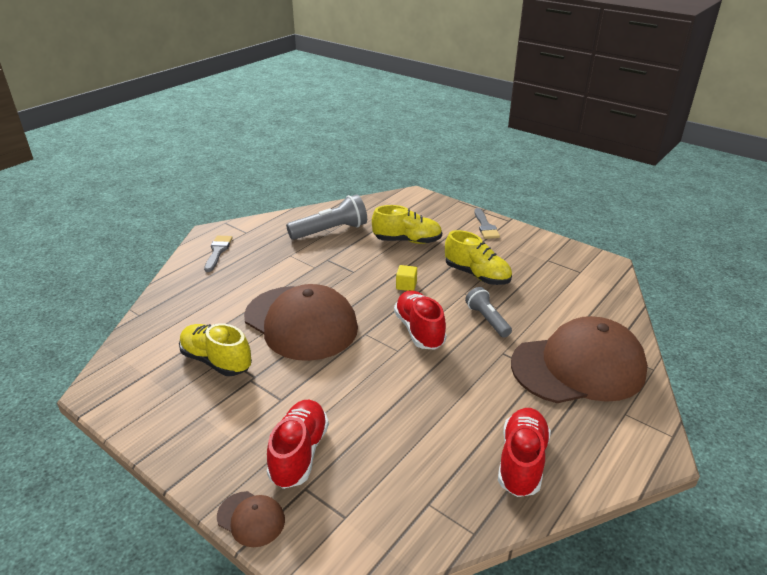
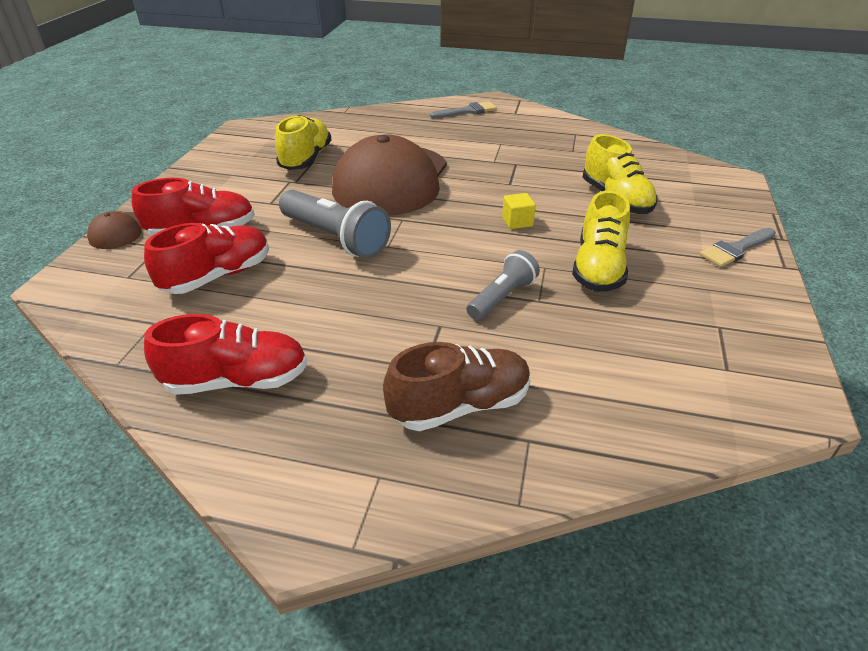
camera: 65 degrees right, 5 degrees up
grey flashlight [286,194,367,240] -> grey flashlight moved to [279,190,391,259]
red shoe [394,290,446,349] -> red shoe moved to [144,223,269,294]
brown cap [511,316,648,403] -> brown shoe [383,342,531,431]

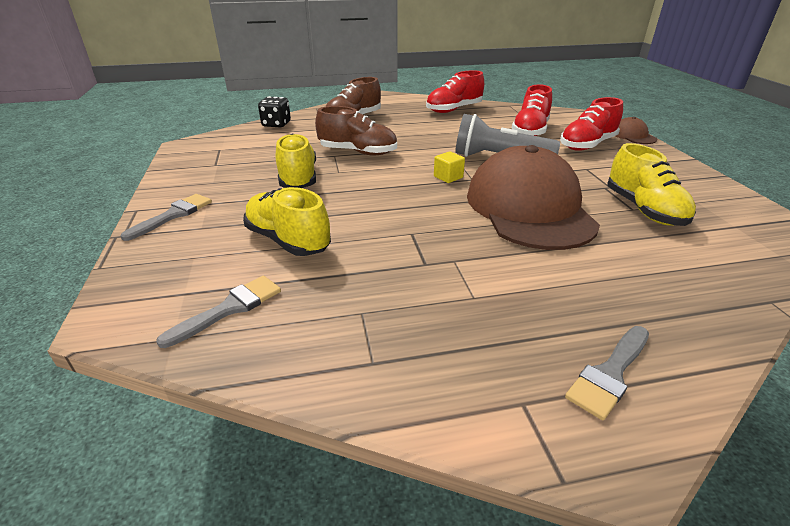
camera: 155 degrees right, 5 degrees down
grey flashlight [467,250,540,320] -> brown shoe [315,106,397,156]
yellow cube [502,193,536,229] -> yellow cube moved to [434,151,465,183]
none -> grey brush [156,276,281,348]
none -> black dice [258,96,291,127]

